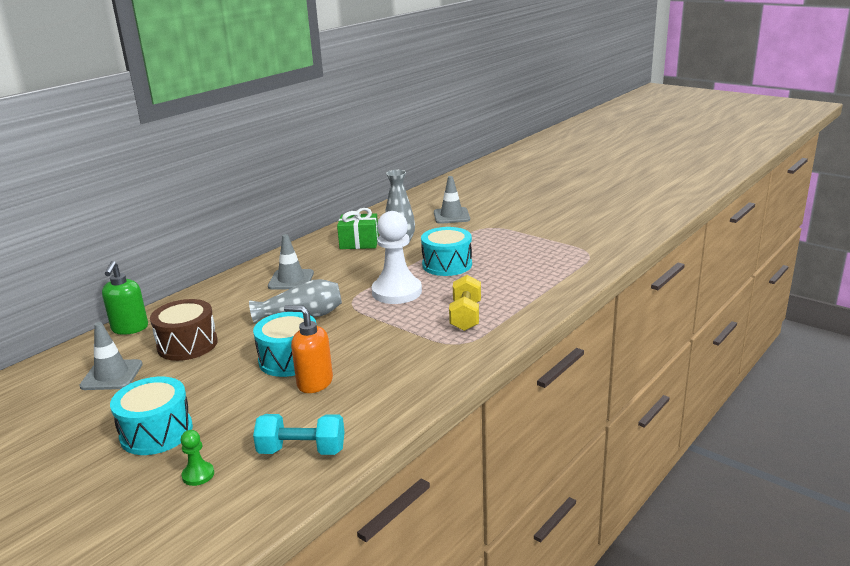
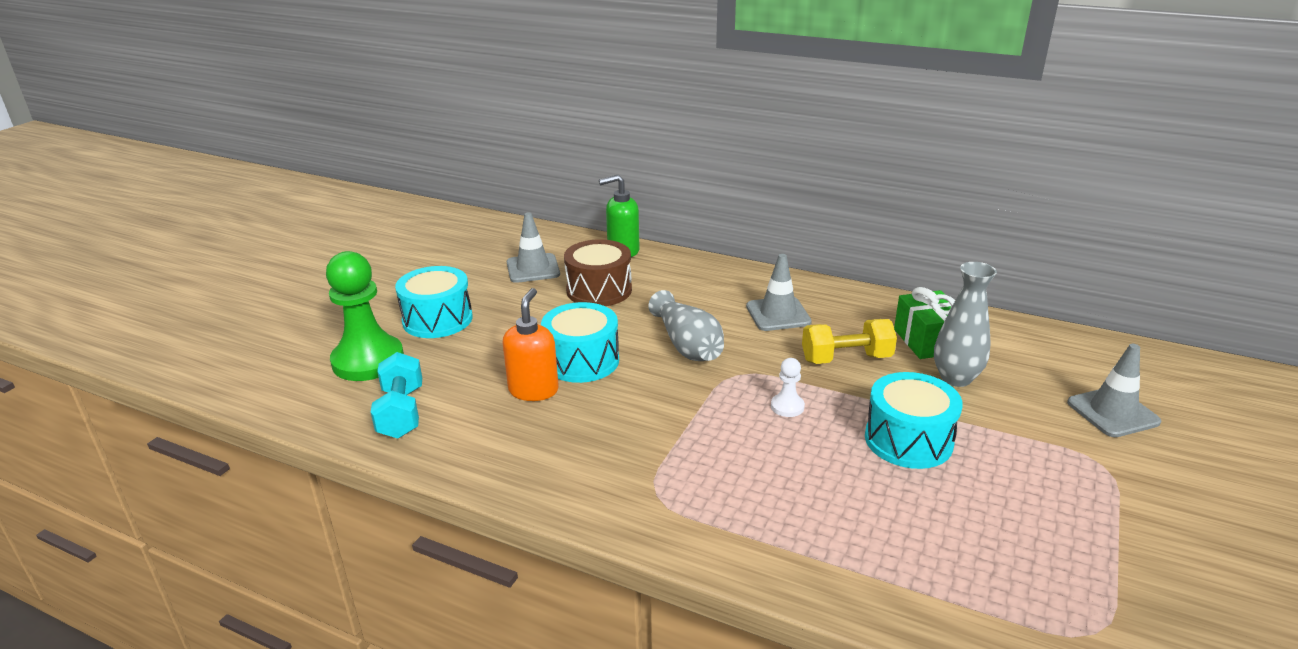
camera: 75 degrees right, 5 degrees up
green pawn [181,430,214,486] -> green pawn [326,251,404,381], size x2.30
white pawn [372,211,422,304] -> white pawn [771,358,805,417], size x0.44
yellow dumbbell [449,275,481,331] -> yellow dumbbell moved to [802,319,897,364]

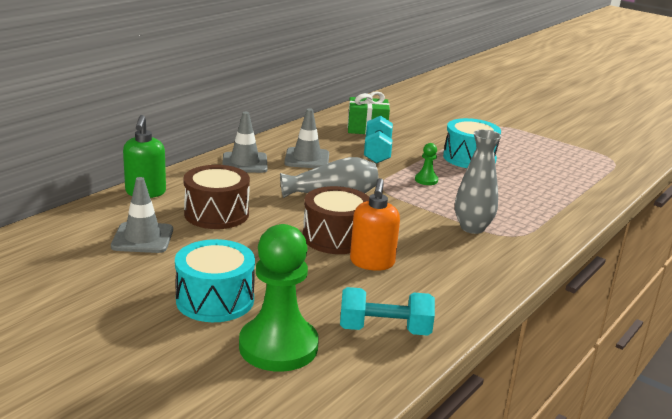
camera: 80 degrees left, 5 degrees down
orange soap dispenser [503,288,559,401] -> orange soap dispenser turned 105 degrees counterclockwise [350,178,400,271]
turquoise drum [541,302,619,383] -> brown drum [303,186,369,254]
white pawn [771,358,805,417] -> green pawn [415,143,438,185]
yellow dumbbell [802,319,897,364] -> turquoise dumbbell [364,116,393,164]
grey vase [934,262,997,387] -> grey vase moved to [455,129,501,234]
grey traffic cone [1067,344,1161,437] -> grey traffic cone moved to [222,112,268,173]

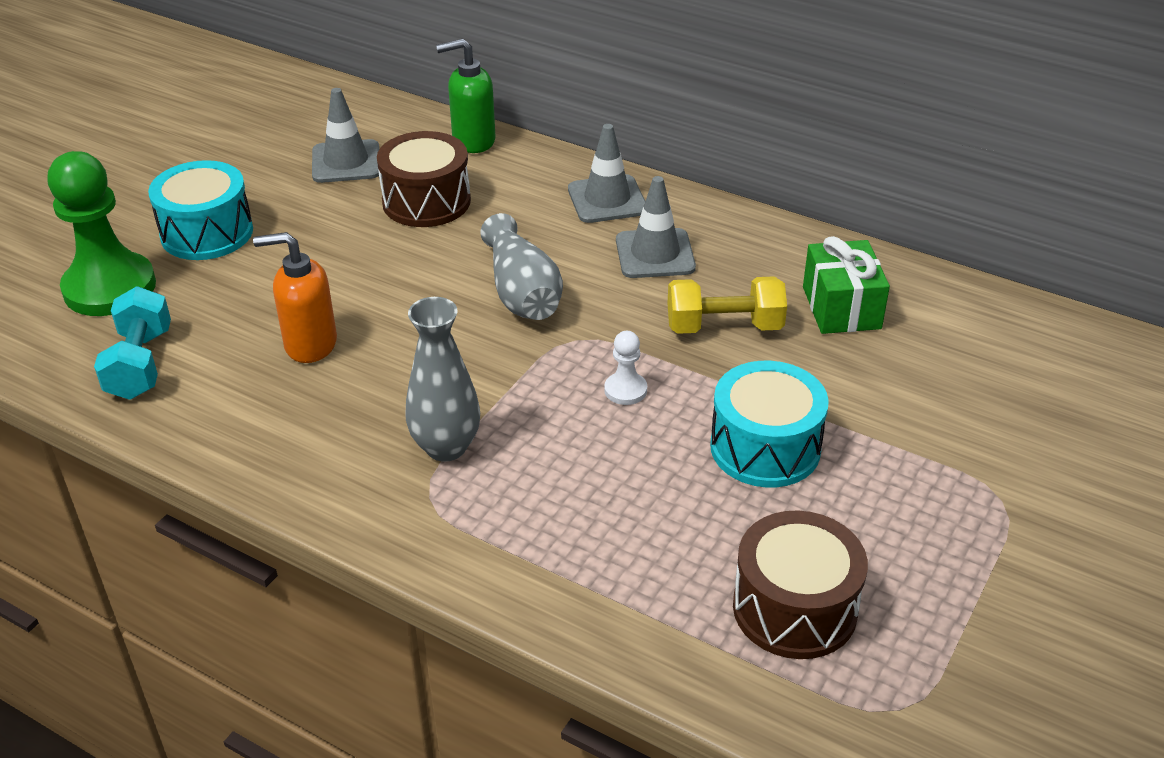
camera: 85 degrees right, 15 degrees up
brown drum [303,186,369,254] -> brown drum moved to [733,511,868,659]
turquoise dumbbell [364,116,393,164] -> yellow dumbbell [667,276,787,334]
green pawn [415,143,438,185] -> white pawn [604,331,647,405]

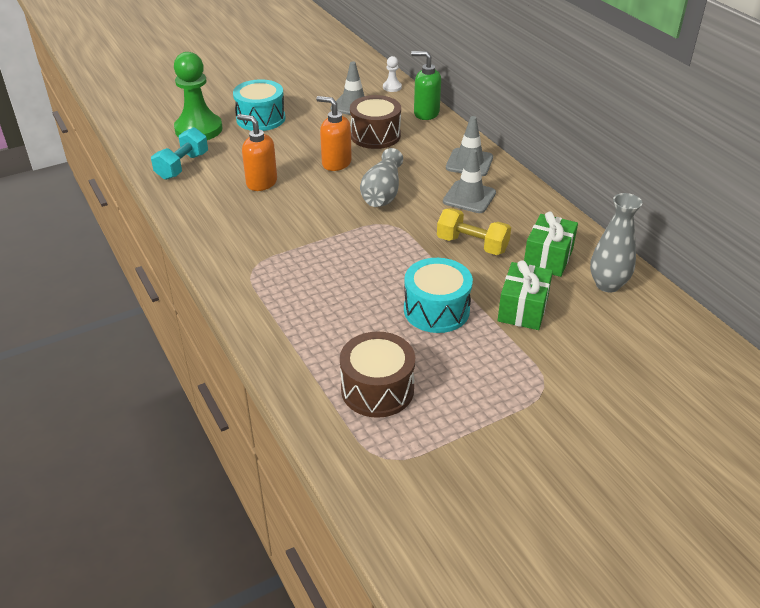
camera: 30 degrees right, 0 degrees up
grey vase [405,297,480,462] -> grey vase moved to [590,193,642,292]
white pawn [604,331,647,405] -> white pawn moved to [383,56,402,92]
none -> orange soap dispenser [316,96,352,171]
none -> green gift [498,260,553,330]

